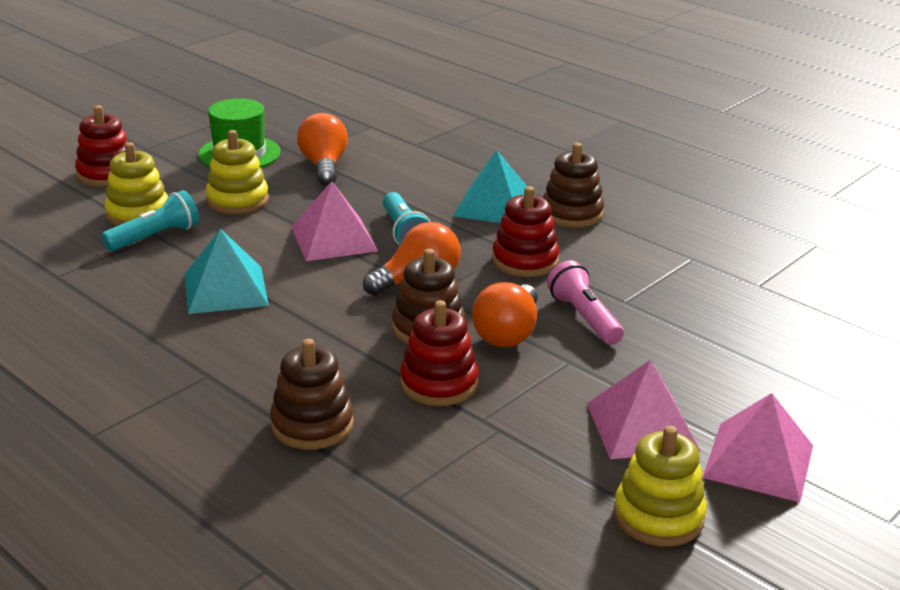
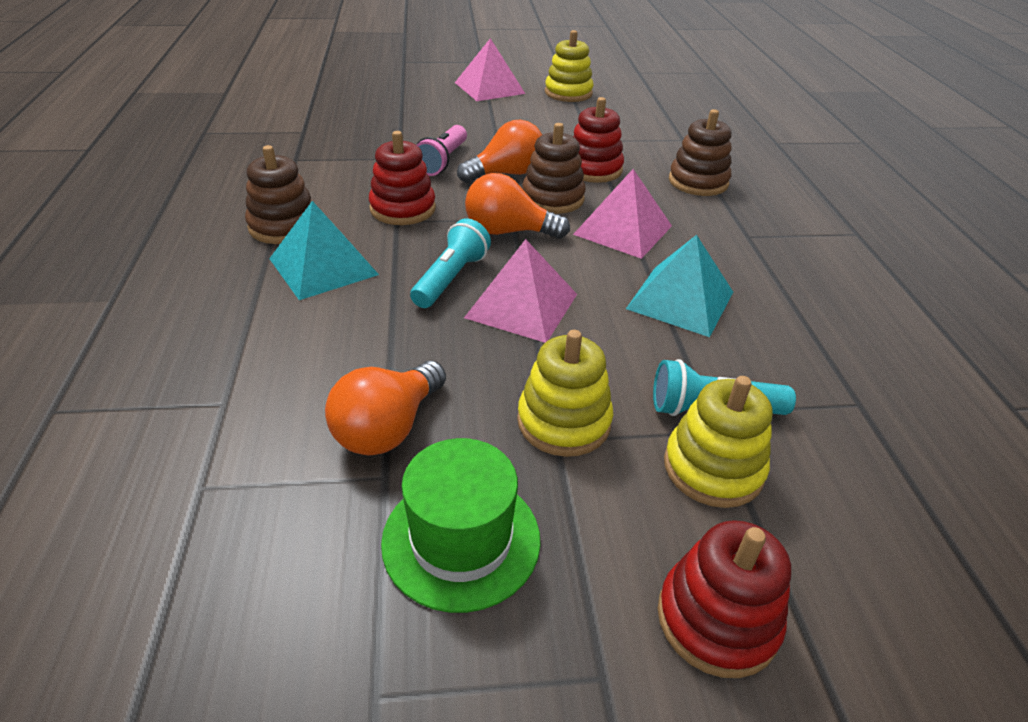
camera: 140 degrees left, 10 degrees up
pink pyramid [587,360,701,459] -> pink pyramid moved to [573,169,672,259]

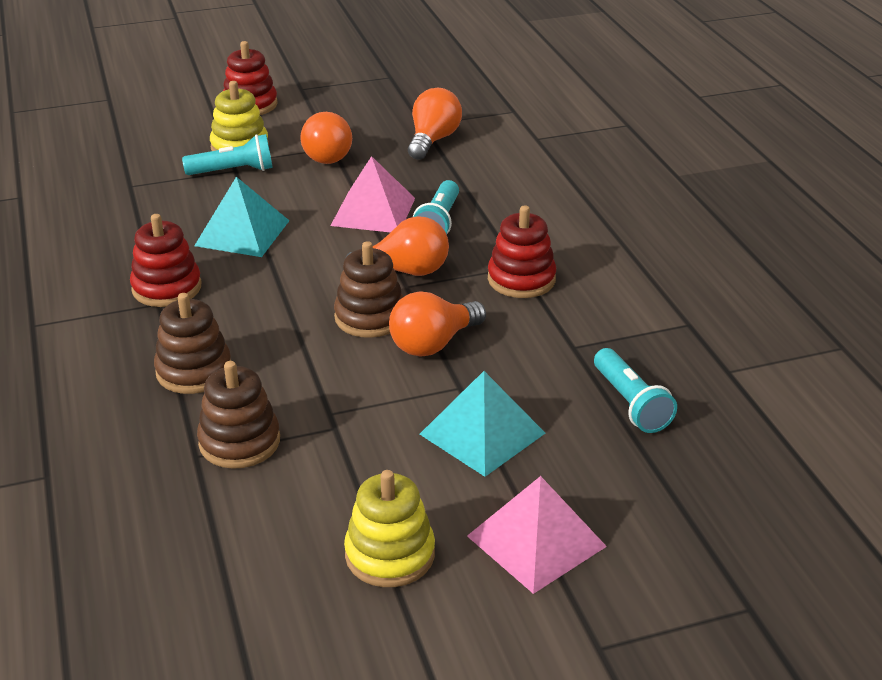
camera: 170 degrees right, 5 degrees down
brown stacking toy [245,145,312,244] -> brown stacking toy moved to [197,361,280,469]
turquoise pyramid [269,201,379,300] -> turquoise pyramid moved to [420,371,545,477]
green hat [381,438,541,613] -> none
pink flashlight [416,125,467,176] -> none
yellow stacking toy [517,330,613,457] -> orange light bulb [300,112,352,164]
red stacking toy [573,97,624,183] -> red stacking toy moved to [130,214,201,307]
pink pyramid [573,169,672,259] -> none
none -> turquoise flashlight [594,348,677,433]

